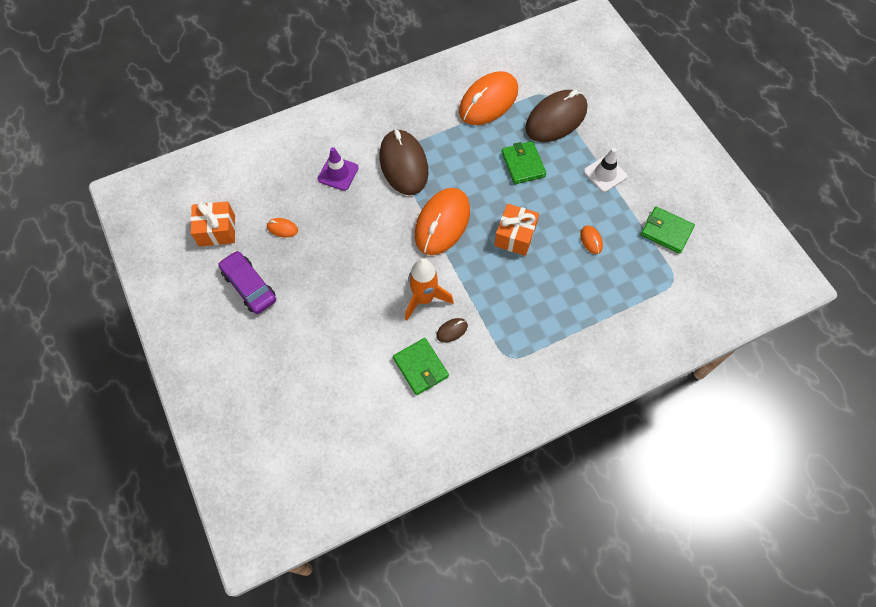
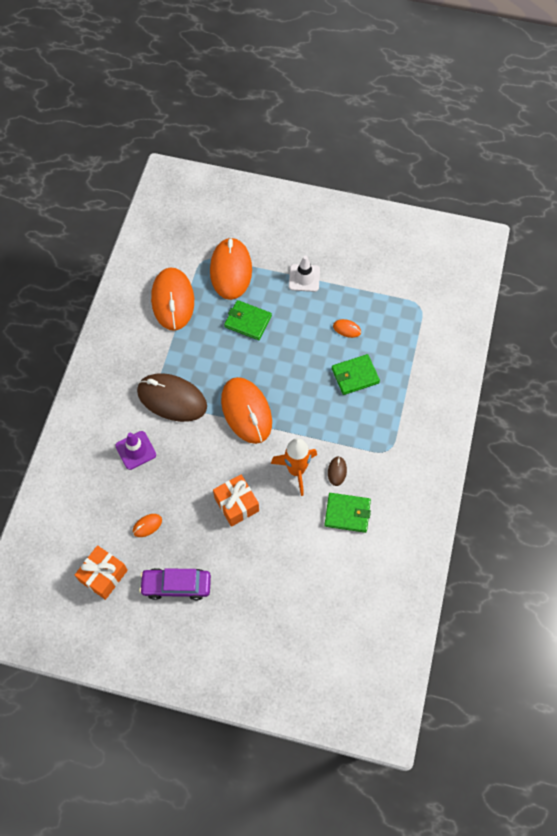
camera: 50 degrees left, 0 degrees up
orange gift [494,204,539,256] -> orange gift moved to [213,474,259,527]
brown mouse [525,90,587,142] -> orange mouse [210,237,252,300]
green wallet [641,207,695,254] -> green wallet moved to [332,354,380,395]

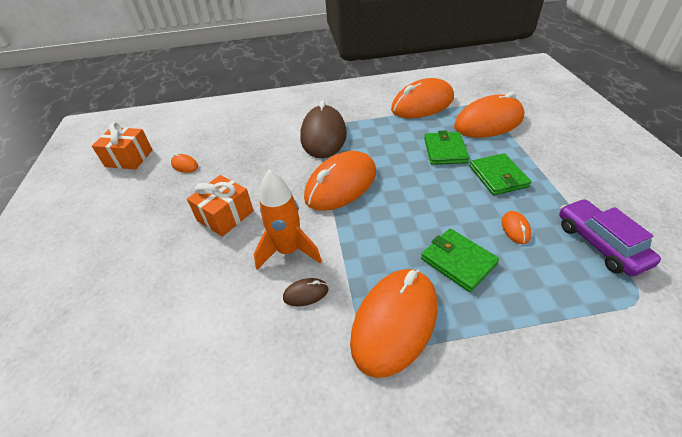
camera: 70 degrees right, 20 degrees down
purple traffic cone [115,431,156,470] -> none
purple car [139,568,211,600] -> purple car moved to [559,199,661,276]
white traffic cone [289,256,320,292] -> none
green wallet [324,493,371,533] -> green wallet moved to [470,153,532,195]
none -> orange mouse [350,269,438,378]

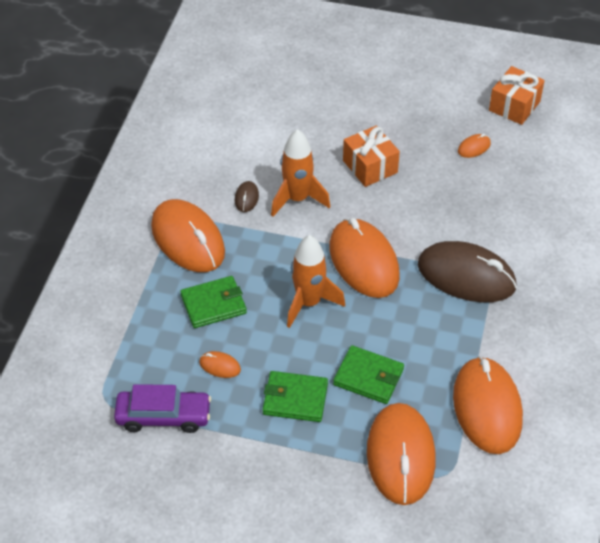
camera: 110 degrees right, 5 degrees up
none -> orange rocket [287,235,345,328]

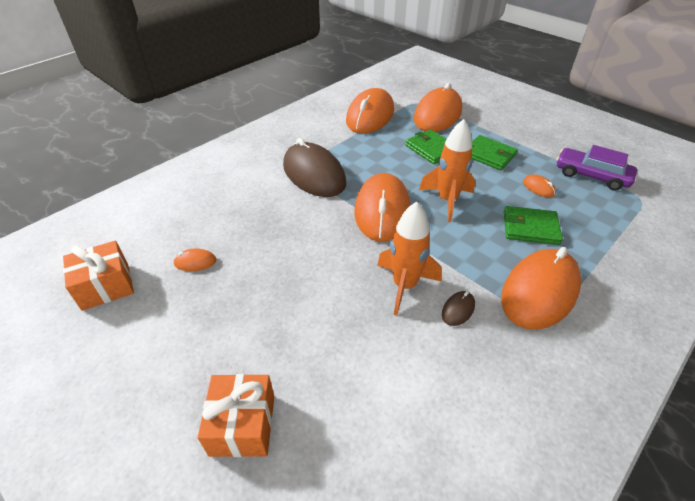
camera: 150 degrees left, 5 degrees down
orange mouse [151,199,225,272] -> orange mouse turned 45 degrees clockwise [501,247,581,330]
orange gift [343,125,400,187] -> orange gift moved to [198,374,274,457]

